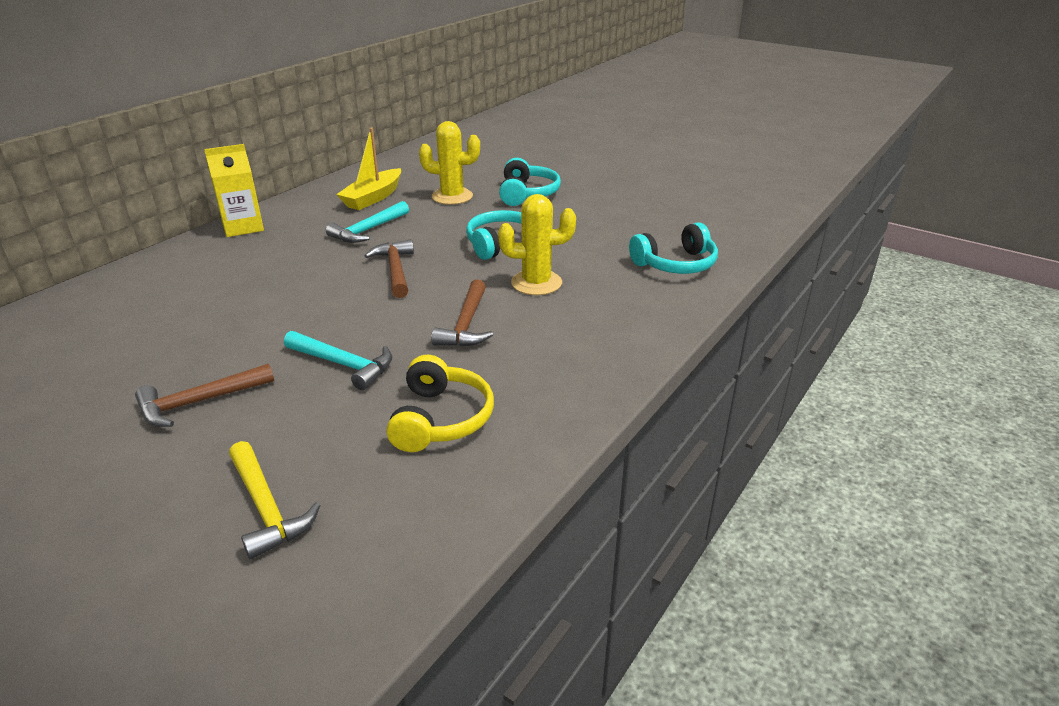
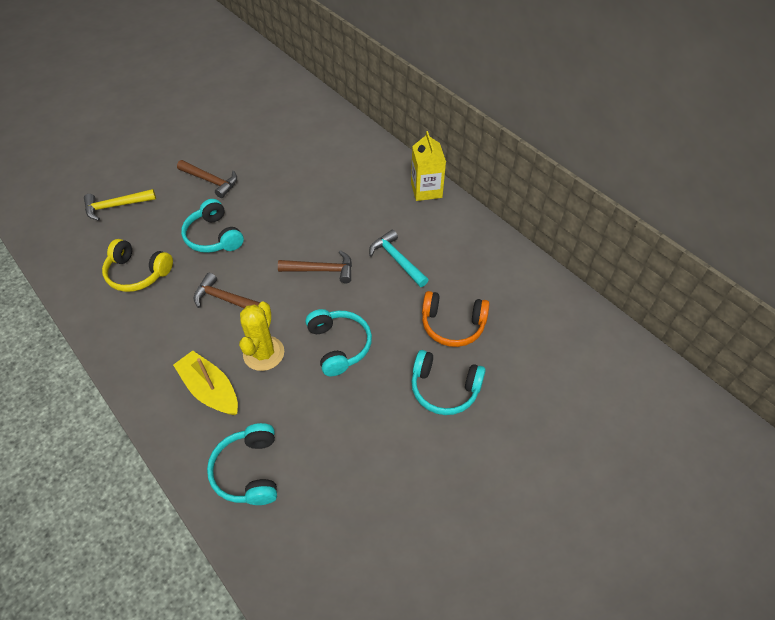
camera: 105 degrees right, 20 degrees up
brown hammer [135,363,274,427] -> brown hammer turned 135 degrees clockwise [177,160,237,198]
turquoise hammer [284,331,392,390] -> turquoise headphones [181,199,244,253]
yellow boat [336,128,401,210] -> yellow boat moved to [173,351,238,415]
yellow cactus [419,121,480,205] -> orange headphones [422,291,490,347]

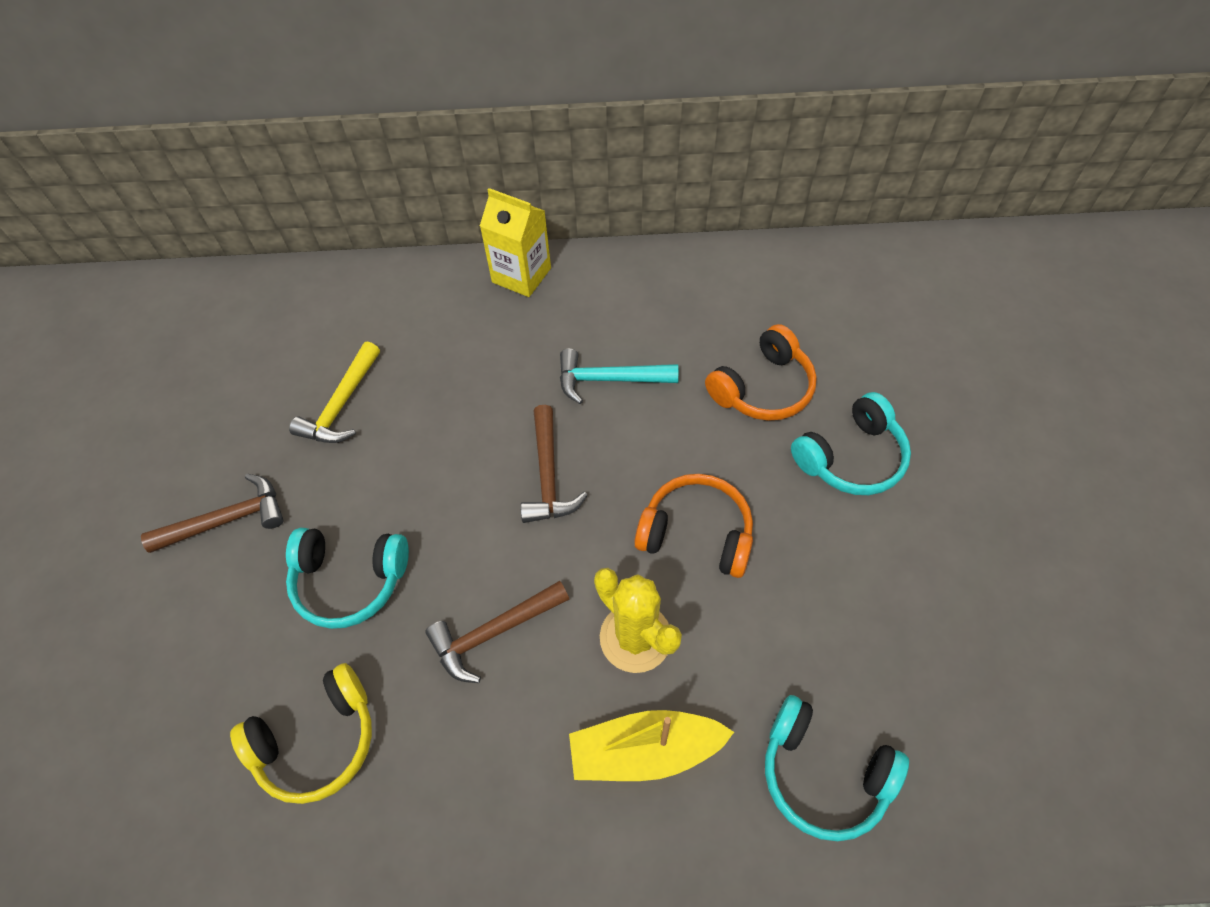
camera: 50 degrees left, 5 degrees up
yellow hammer [84,189,156,221] -> yellow hammer moved to [289,342,380,443]
brown hammer [278,250,352,283] -> brown hammer turned 135 degrees clockwise [520,405,588,523]
turquoise headphones [305,309,372,376] -> orange headphones [634,474,753,578]

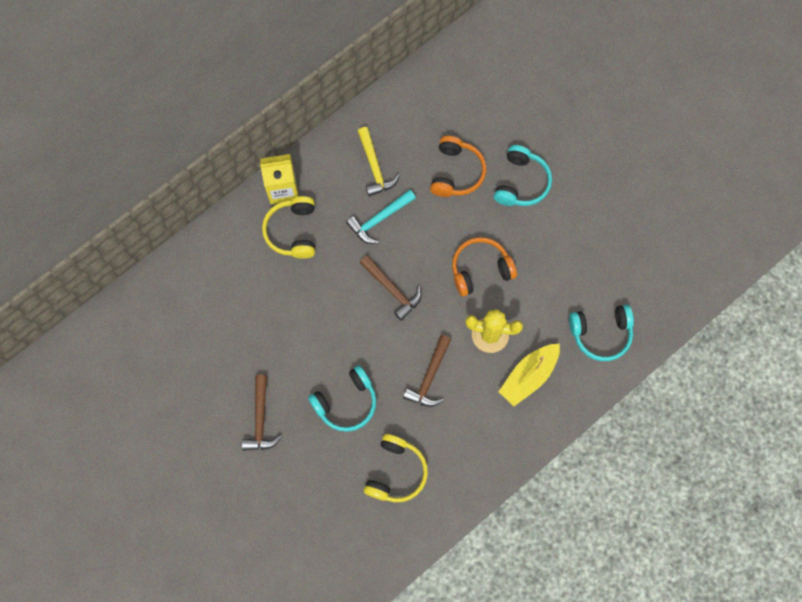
camera: 40 degrees left, 15 degrees up
brown hammer [141,474,283,553] -> brown hammer turned 150 degrees clockwise [242,375,282,451]
yellow hammer [289,342,380,443] -> yellow hammer moved to [358,127,400,196]
none -> yellow headphones [262,196,315,259]

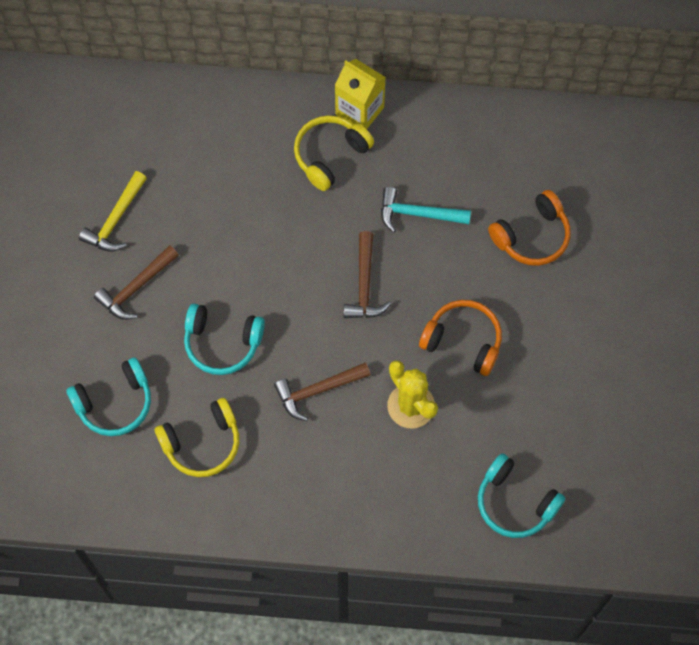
camera: 45 degrees right, 5 degrees down
yellow hammer [358,127,400,196] -> yellow hammer moved to [79,171,147,252]
turquoise headphones [494,145,552,206] -> turquoise headphones moved to [66,357,151,436]
yellow boat [498,344,560,406] -> none

